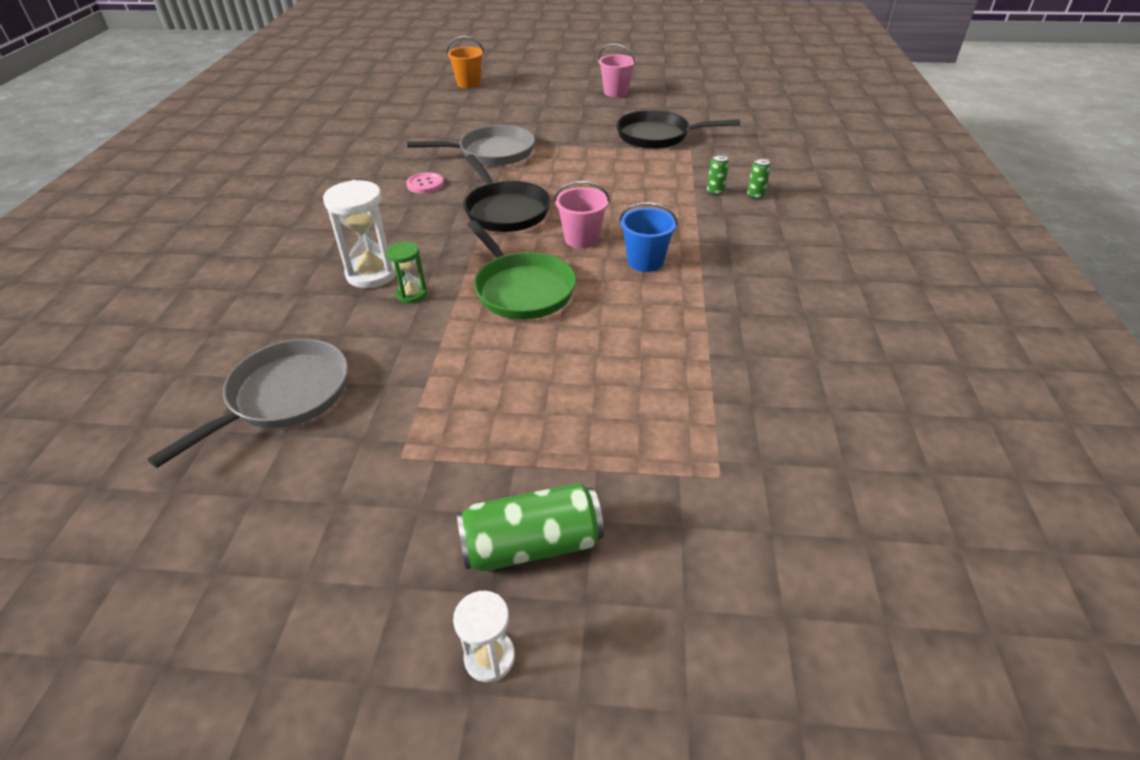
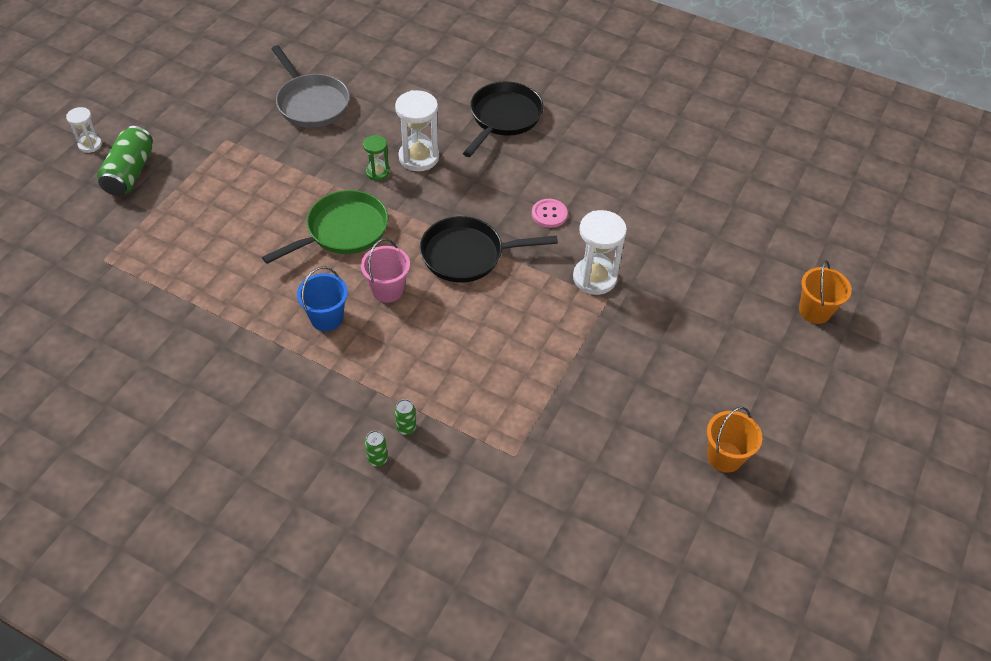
camera: 110 degrees right, 10 degrees up
grey pan [407,125,535,166] -> white hourglass [573,210,627,295]
green pan [467,220,576,319] -> green pan turned 150 degrees clockwise [262,190,388,264]
pink bucket [599,44,636,97] -> orange bucket [707,407,762,473]
black pan [616,110,740,149] -> black pan moved to [463,81,543,157]

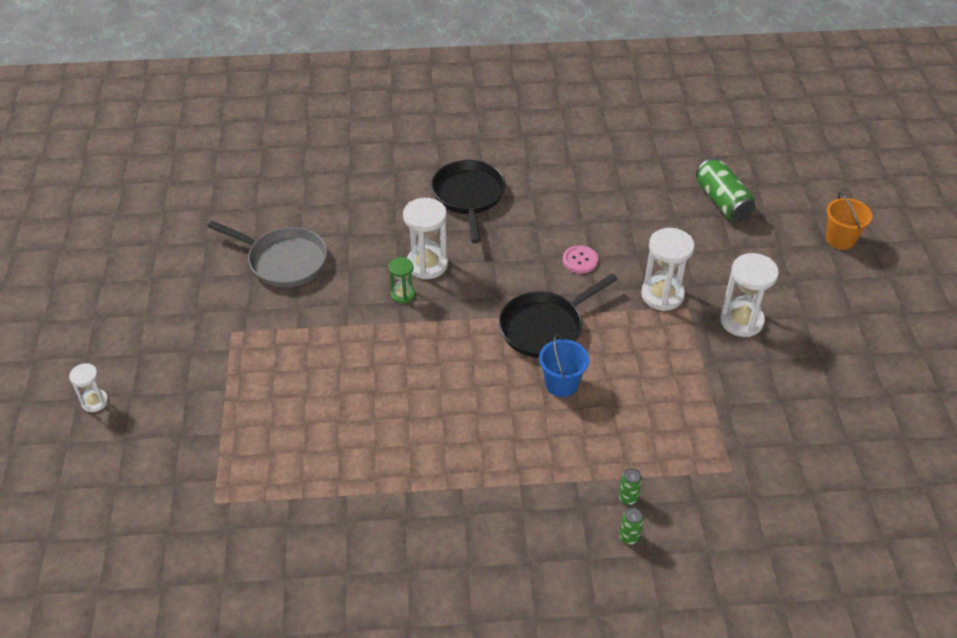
camera: 30 degrees left, 5 degrees down
green can [97,126,153,196] -> green can moved to [696,158,755,221]
green pan [262,190,388,264] -> none
blue bucket [297,267,348,331] -> blue bucket moved to [539,333,589,397]
pink bucket [361,239,410,303] -> none
orange bucket [707,407,762,473] -> none
none -> white hourglass [720,253,779,337]

